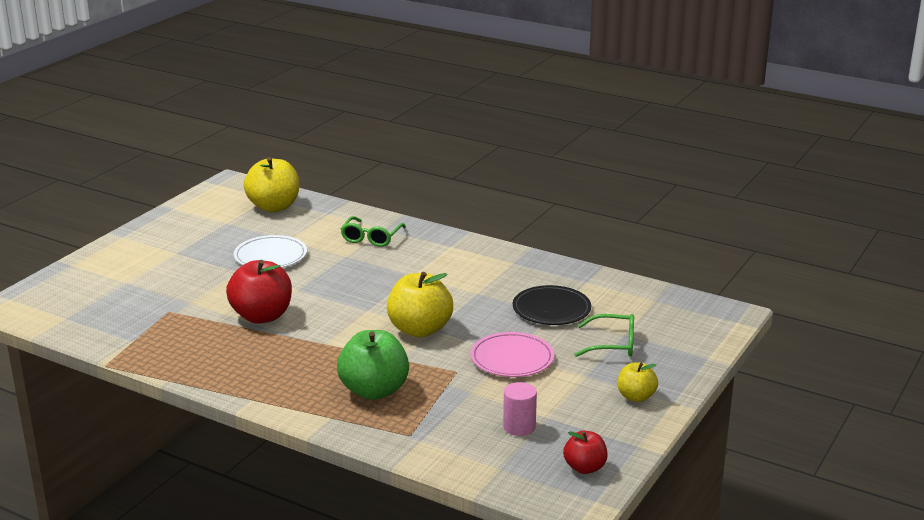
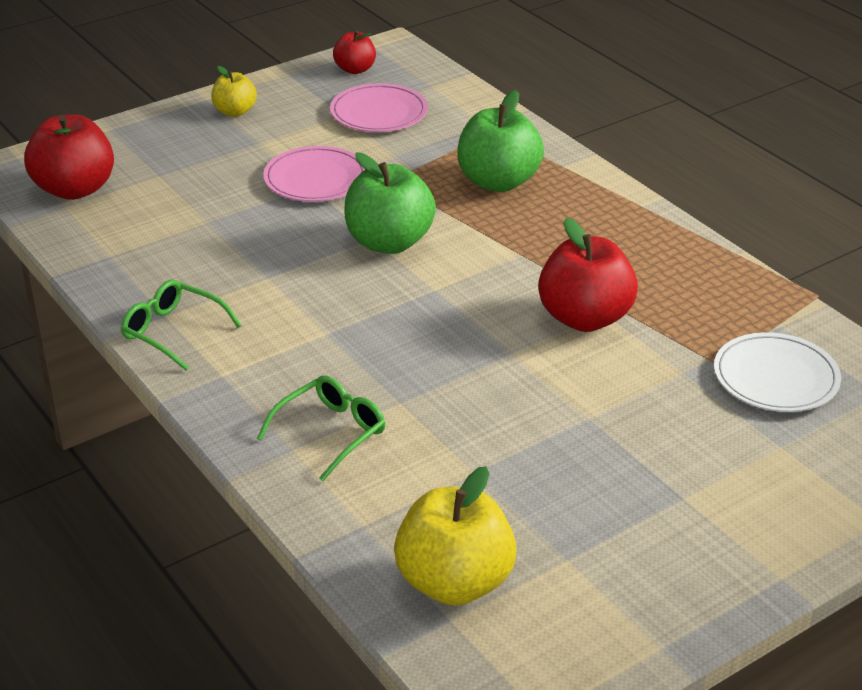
camera: 155 degrees left, 10 degrees up
white plate [233,235,307,268] -> white plate moved to [714,332,841,412]
yellow apple [387,272,453,337] -> green apple [344,153,436,254]
pink cylinder [503,382,537,436] -> pink plate [330,83,428,132]
black plate [513,285,591,325] -> none
green glasses [574,314,634,357] -> green glasses moved to [121,280,242,371]
none -> red apple [24,114,114,200]

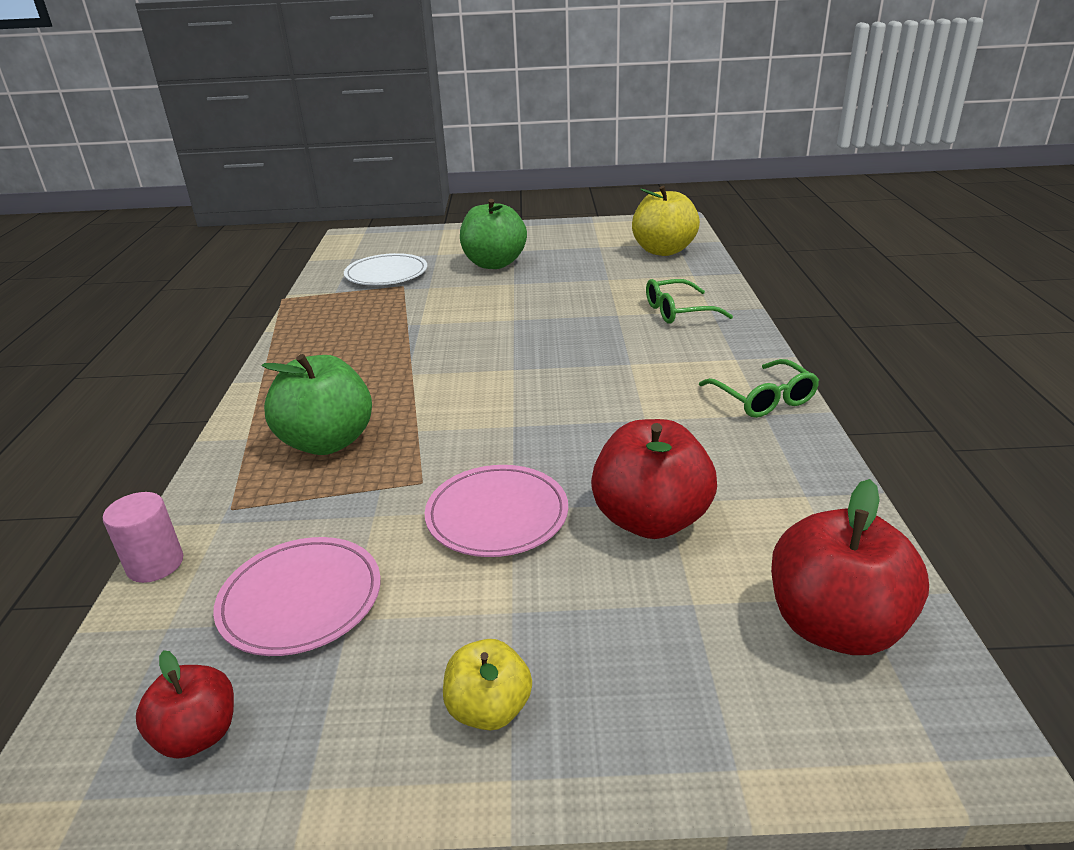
camera: 145 degrees left, 5 degrees down
green apple [344,153,436,254] -> green apple moved to [460,199,527,269]
red apple [538,218,638,332] -> red apple moved to [591,419,717,539]
none -> pink cylinder [103,492,183,583]

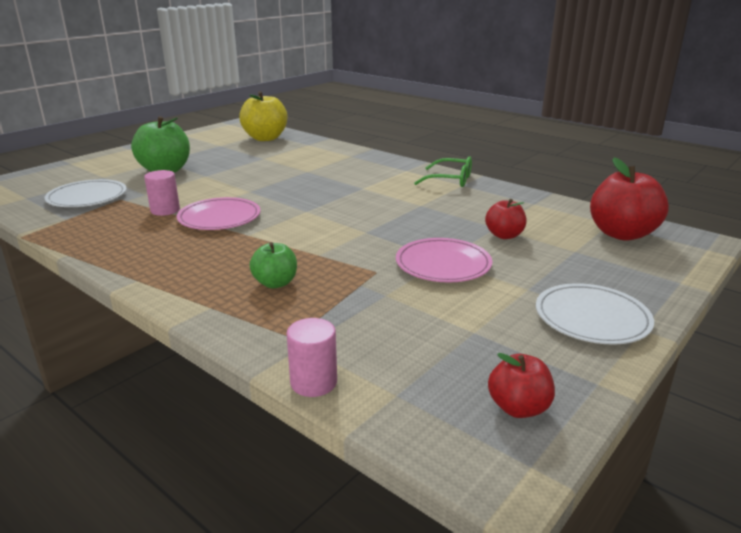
camera: 50 degrees left, 5 degrees down
pink plate [213,537,381,656] -> pink plate moved to [177,197,261,230]
green apple [262,354,372,455] -> green apple [250,242,297,288], size x0.56
yellow apple [443,639,532,731] -> white plate [536,283,654,345]
red apple [591,419,717,539] -> red apple [485,199,526,239], size x0.56
green glasses [646,279,733,324] -> none
none -> pink cylinder [144,170,180,216]

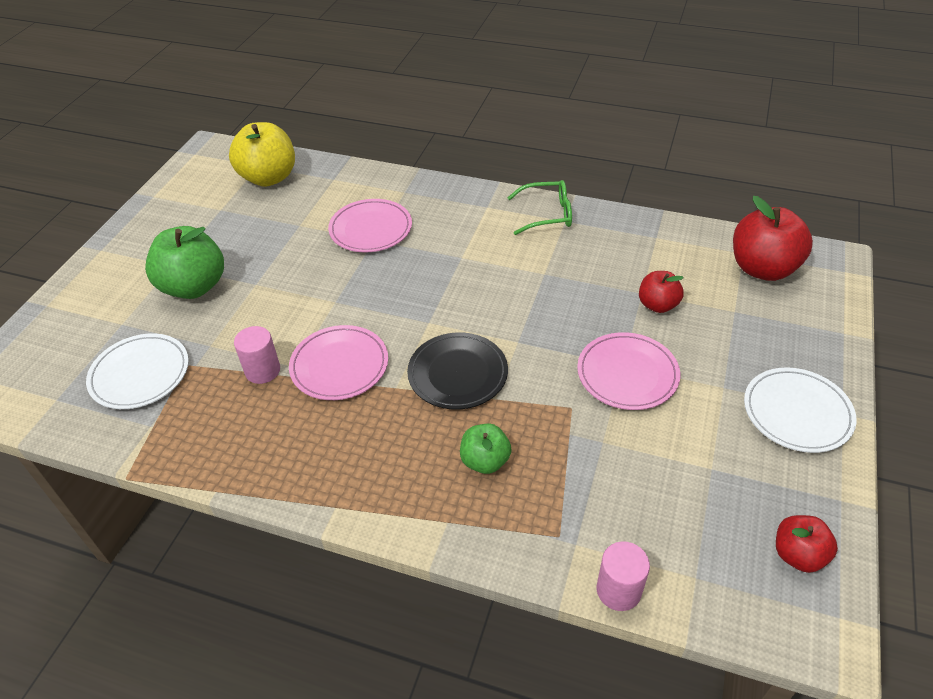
camera: 20 degrees left, 20 degrees up
none -> pink plate [328,199,412,252]
none -> black plate [407,332,508,410]

